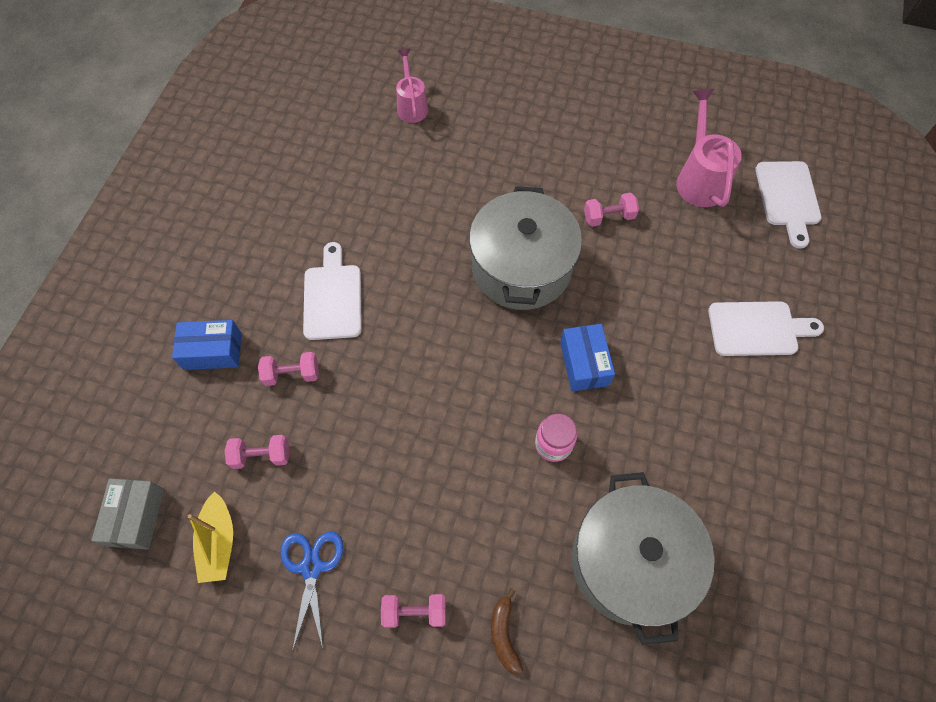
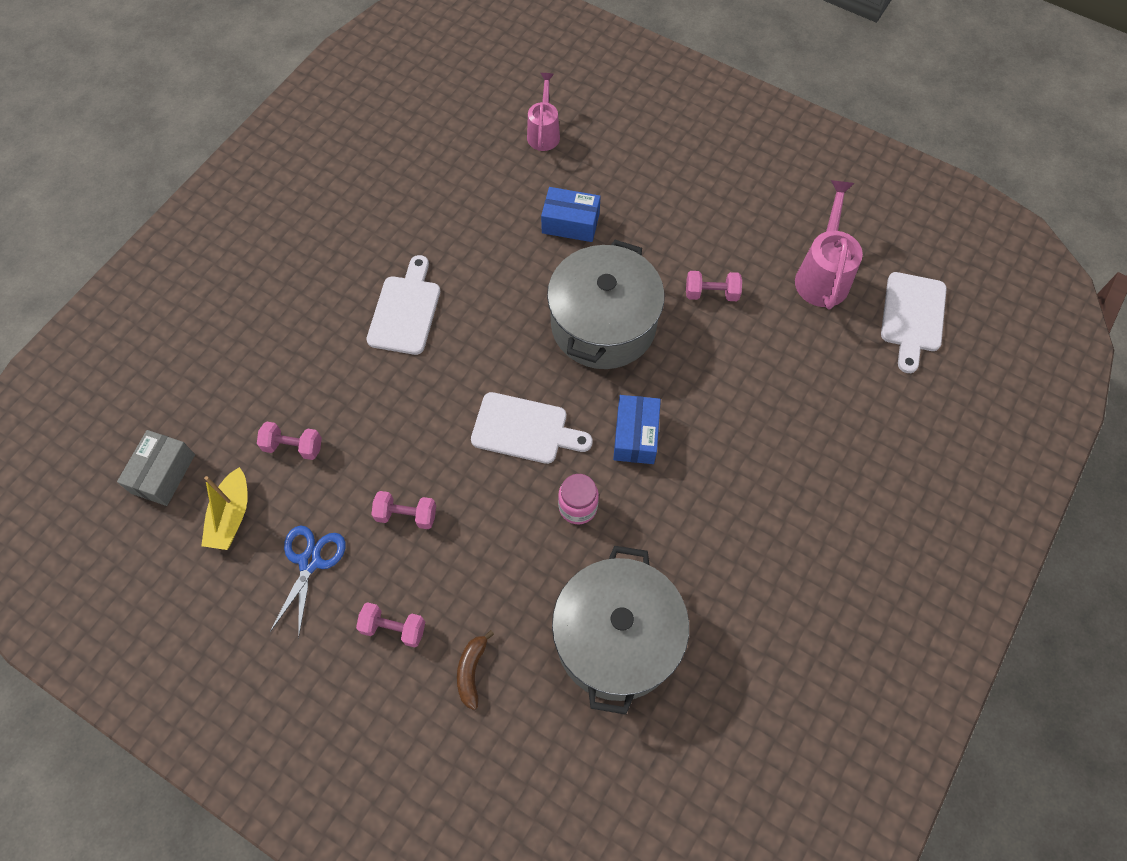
camera: 15 degrees right, 0 degrees up
blue box [172,320,242,370] -> blue box moved to [541,187,601,242]
pink dumbbell [258,352,319,386] -> pink dumbbell moved to [371,491,436,529]
white cutting board [708,301,824,356] -> white cutting board moved to [471,392,593,464]

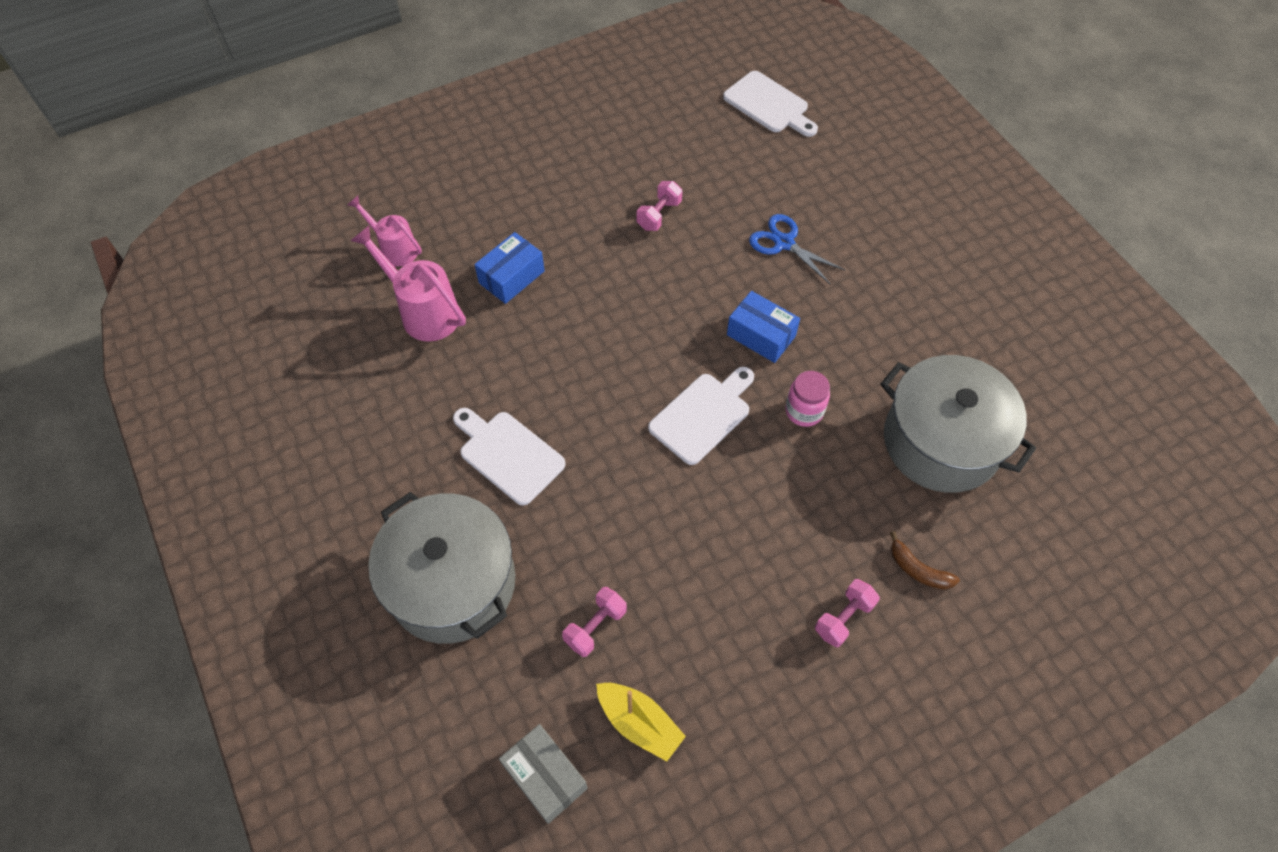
camera: 60 degrees left, 5 degrees down
blue scissors [270,525,346,638] -> blue scissors moved to [749,214,846,285]
pink dumbbell [371,491,436,529] -> none
grey pot [547,240,665,369] -> grey pot moved to [368,492,515,644]
pink watering can [795,180,863,309] -> pink watering can moved to [350,226,466,342]

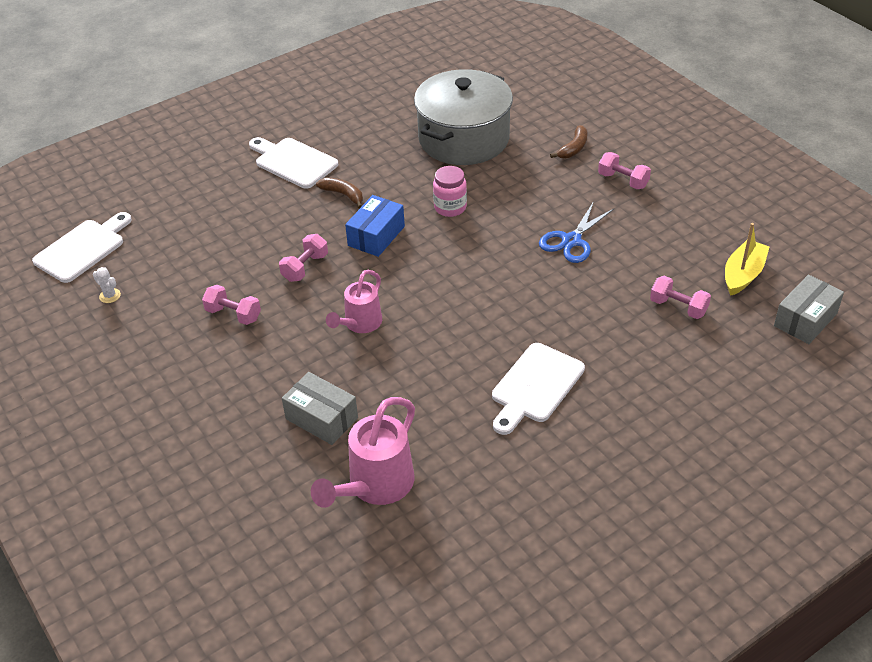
camera: 95 degrees left, 15 degrees down
pink watering can [348,196,422,267] -> pink watering can moved to [326,270,382,333]
grey pot [368,492,515,644] -> none
blue box [474,232,545,304] -> grey box [282,372,358,445]
white cutting board [648,367,754,465] -> white cutting board moved to [249,137,338,189]
blue scissors [749,214,846,285] -> blue scissors moved to [539,201,614,263]
none -> white cactus [93,267,121,303]
none -> pink dumbbell [279,234,328,282]
none -> brown banana [316,178,363,209]

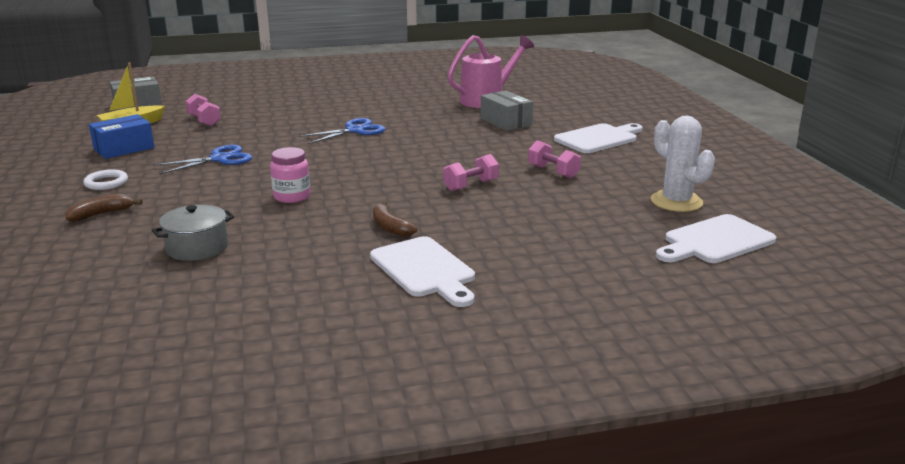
camera: 160 degrees left, 20 degrees down
white cactus [93,267,121,303] -> white cactus [651,116,715,212], size x2.26
pink watering can [326,270,382,333] -> none
blue box [345,195,405,257] -> blue box moved to [89,114,154,159]
grey pot [414,69,513,165] -> grey pot [152,205,234,261], size x0.49
white cutting board [492,343,585,435] -> white cutting board moved to [554,123,643,153]
pink dumbbell [598,152,651,189] -> white ring [84,169,128,190]
none -> blue scissors [298,118,385,144]

